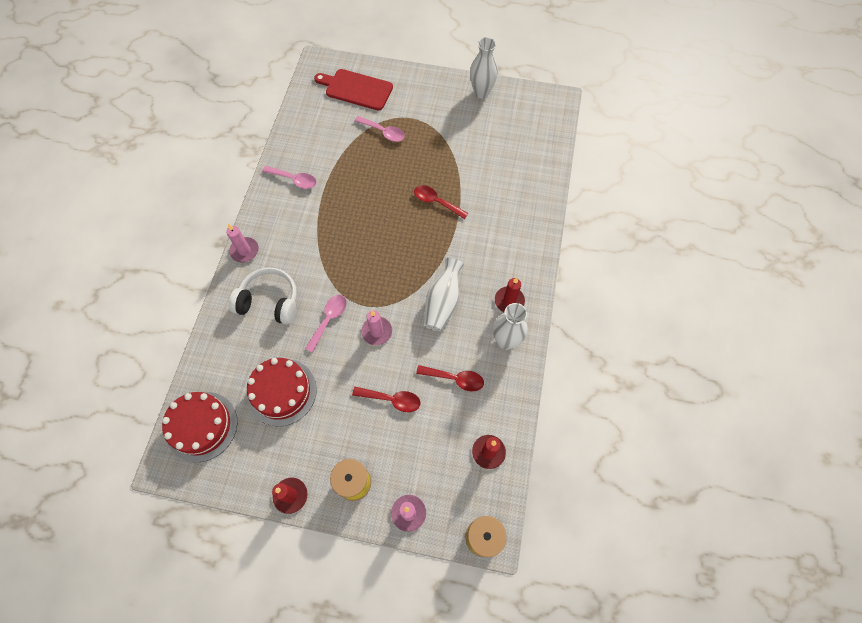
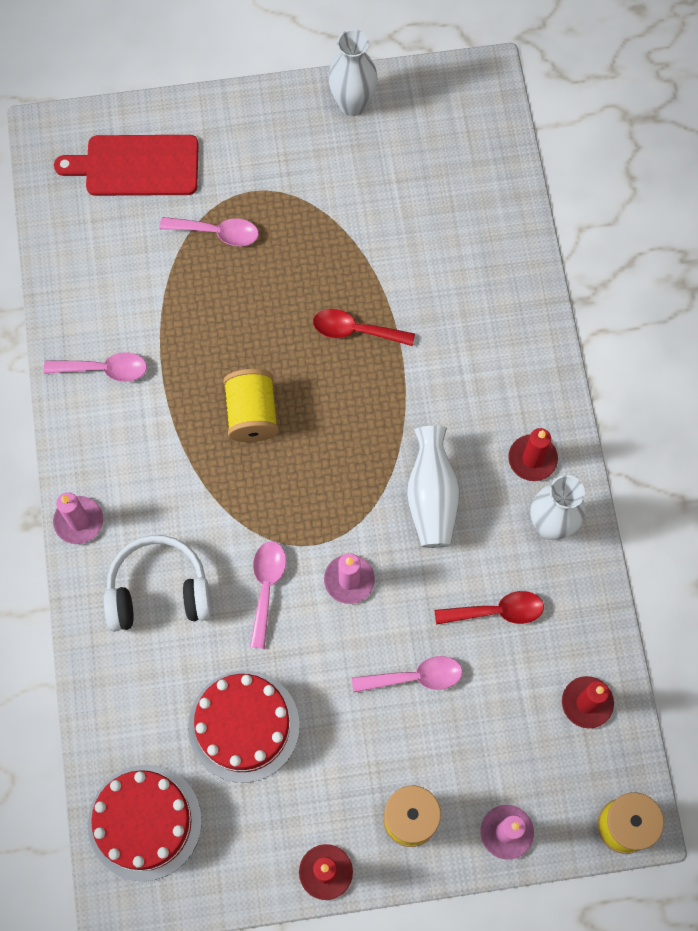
camera: 20 degrees left, 5 degrees up
red spoon [352,387,420,412] -> pink spoon [352,656,462,692]
none -> yellow spool [223,369,279,442]

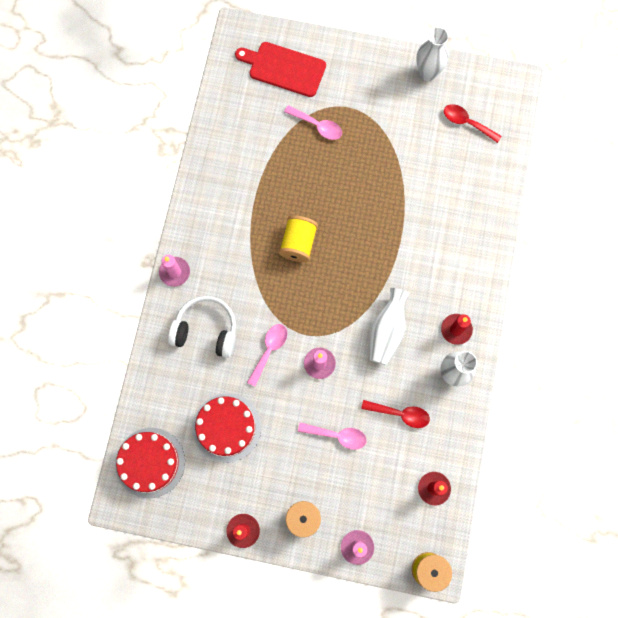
camera: 20 degrees right, 5 degrees up
pink spoon [44,352,147,382] -> none
red spoon [313,309,415,346] -> red spoon moved to [444,104,502,143]

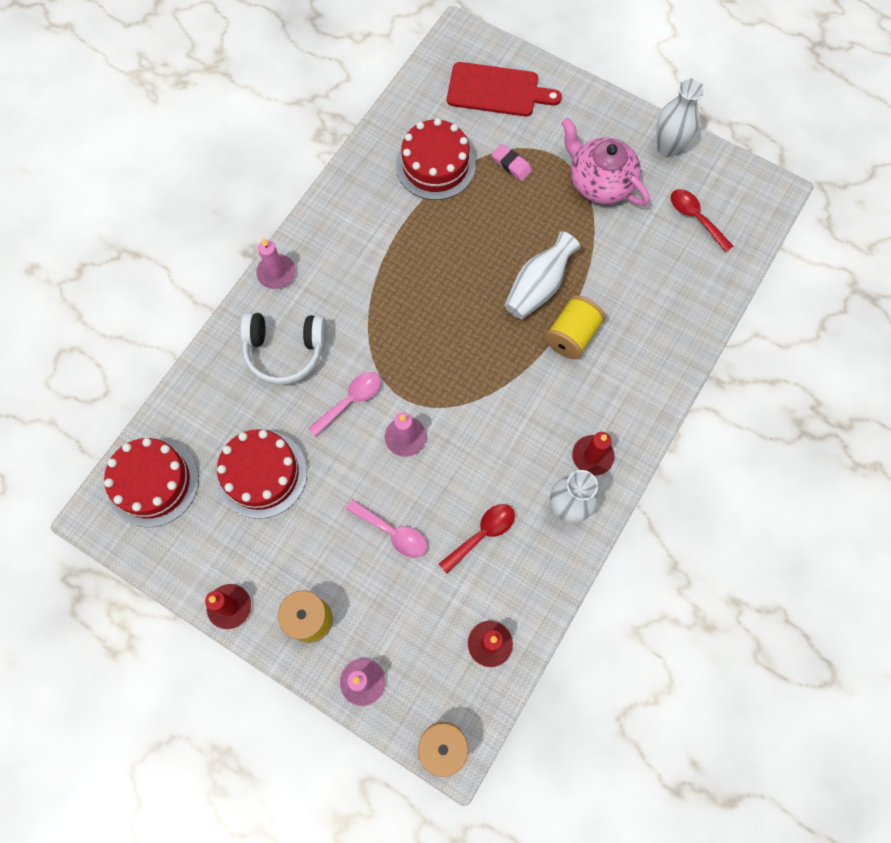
camera: 20 degrees right, 5 degrees down
white headphones [168,296,236,358] -> white headphones turned 150 degrees clockwise [240,312,327,385]
red cutting board [235,42,326,97] -> red cutting board turned 150 degrees clockwise [447,62,562,117]
yellow spool [279,215,318,262] -> yellow spool moved to [545,295,605,359]
pink spoon [284,105,342,140] -> pink eraser [492,144,532,181]
red spoon [361,400,430,428] -> red spoon turned 75 degrees counterclockwise [439,504,515,573]
white vase [369,288,410,365] -> white vase moved to [505,231,581,319]
none -> red cake [396,118,476,200]
none -> pink teapot [561,118,650,206]

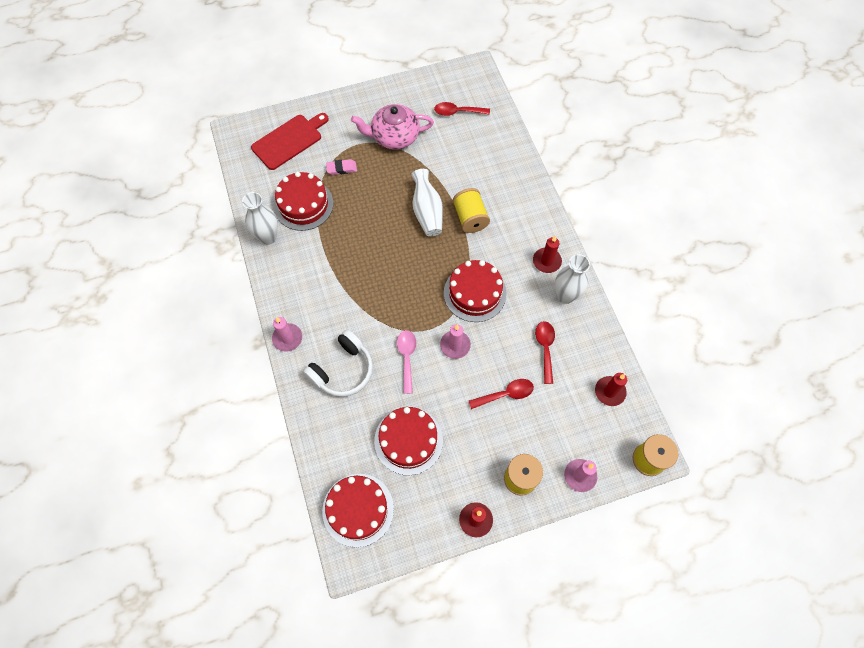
camera: 50 degrees left, 5 degrees down
pink spoon [346,499,427,558] -> red spoon [469,379,534,409]
white vase [656,78,705,157] -> white vase moved to [242,192,278,245]
none -> red cake [444,260,506,322]

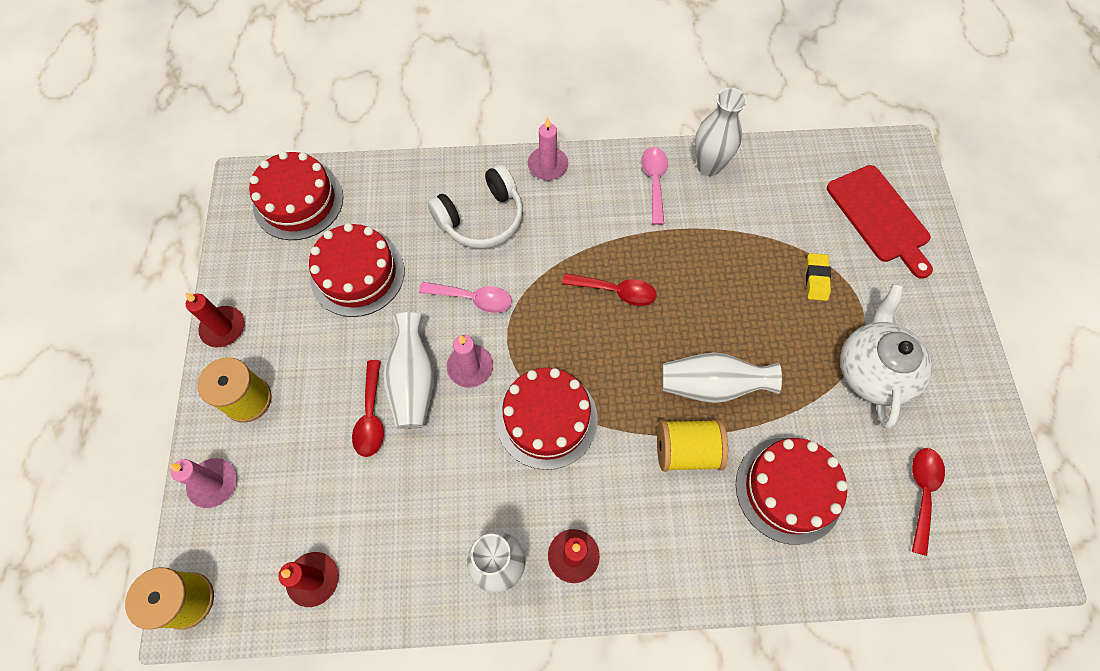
camera: 105 degrees right, 0 degrees up
red cake [274,172,333,231] -> red cake moved to [736,438,848,545]
white headphones [303,330,373,397] -> white headphones turned 90 degrees counterclockwise [428,164,523,249]
pink eraser [326,159,357,175] -> yellow eraser [806,253,831,301]
pink teapot [351,104,434,150] -> white teapot [840,284,933,429]
red spoon [535,321,555,384] -> red spoon moved to [562,273,656,306]
none -> white vase [383,312,435,429]
none -> pink spoon [641,147,668,225]

